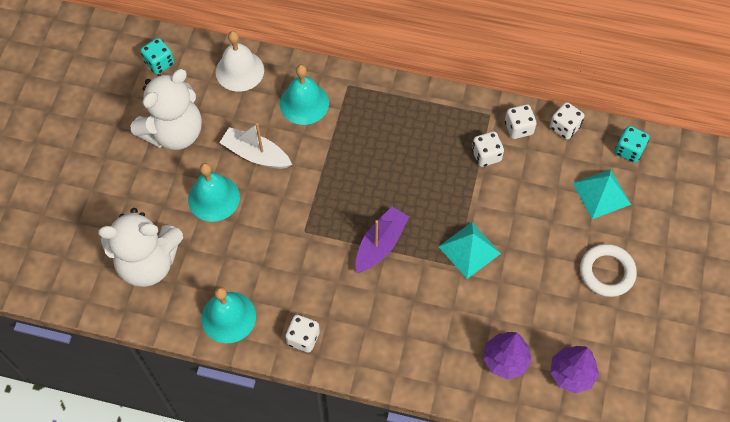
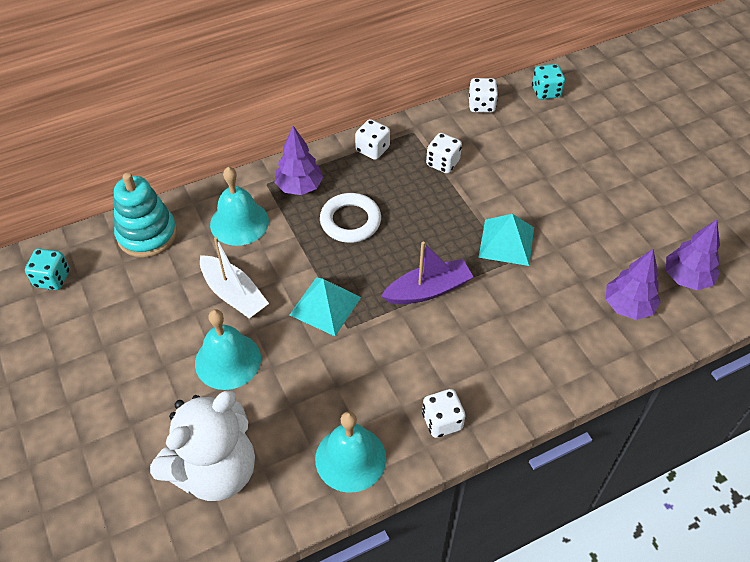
camera: 40 degrees left, 10 degrees down
white teddy bear [130,69,202,150] -> none
white bell [216,31,264,92] -> turquoise stacking toy [114,173,177,258]
white boat [219,123,292,169] -> white boat turned 120 degrees counterclockwise [200,237,269,319]
purple boat [355,207,409,273] -> purple boat turned 75 degrees clockwise [381,242,473,304]
white dice [505,104,537,139] -> white dice moved to [355,119,390,160]
turquoise pyramid [573,169,631,219] -> turquoise pyramid moved to [290,277,361,336]
white ring [580,244,637,297] -> white ring moved to [320,193,381,243]
none -> purple tree [275,126,323,195]

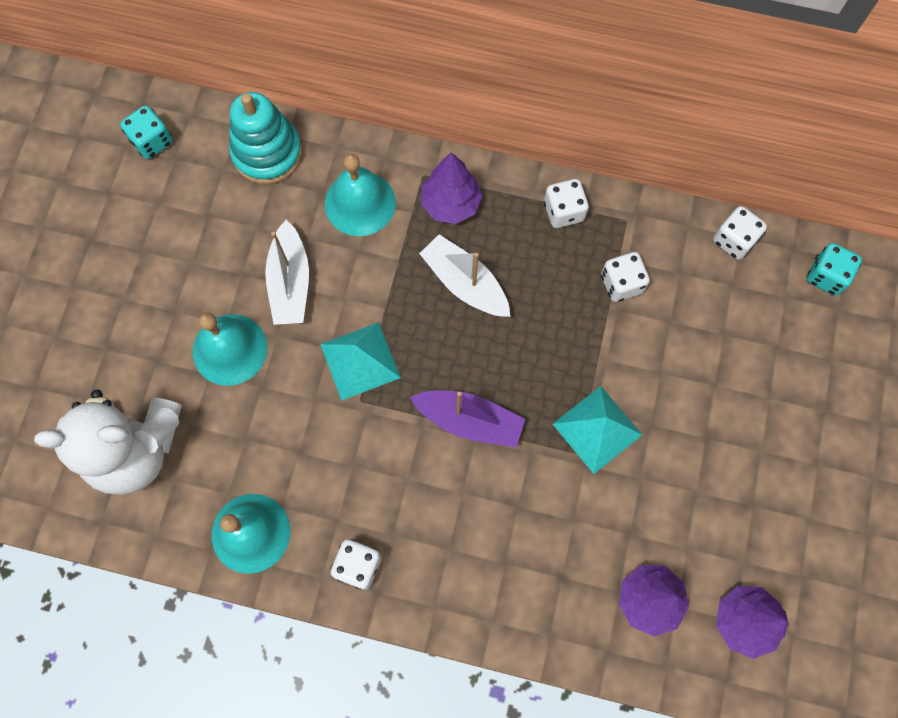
camera: 40 degrees right, 20 degrees up
white ring [320,193,381,243] -> white boat [419,234,511,317]

